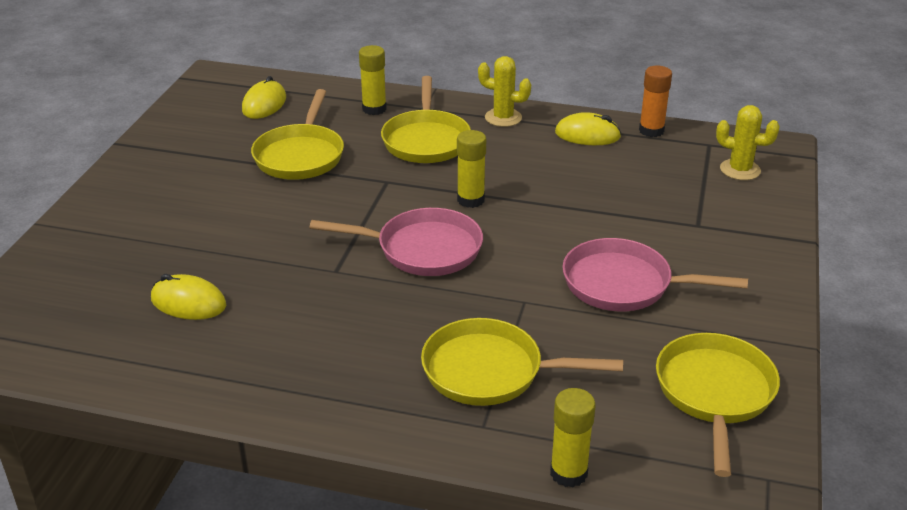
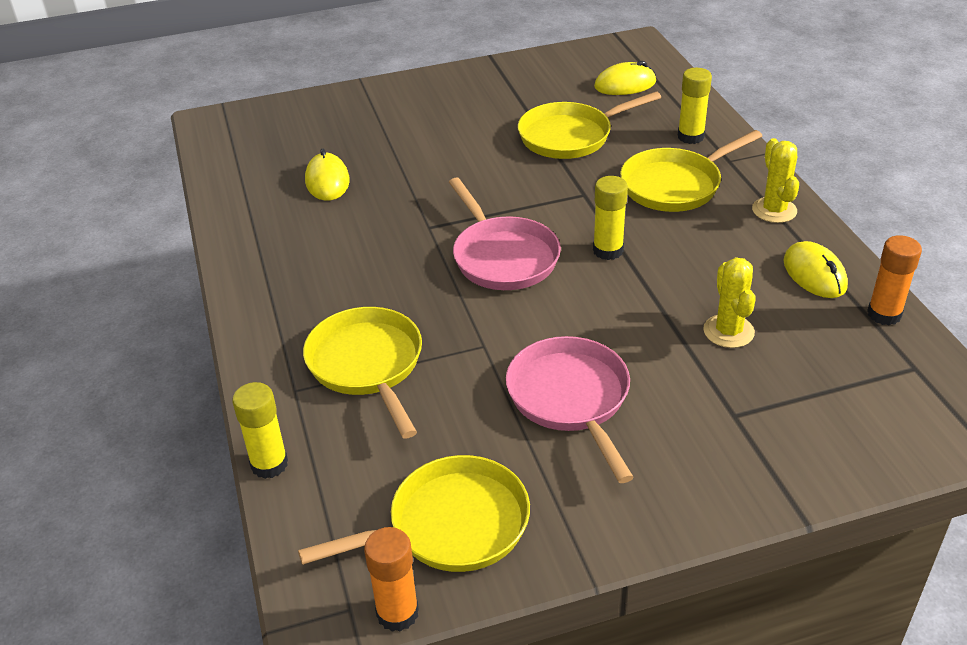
camera: 60 degrees right, 5 degrees up
yellow cactus [716,105,780,180] -> yellow cactus moved to [703,257,756,348]
none -> orange glue stick [364,527,419,632]

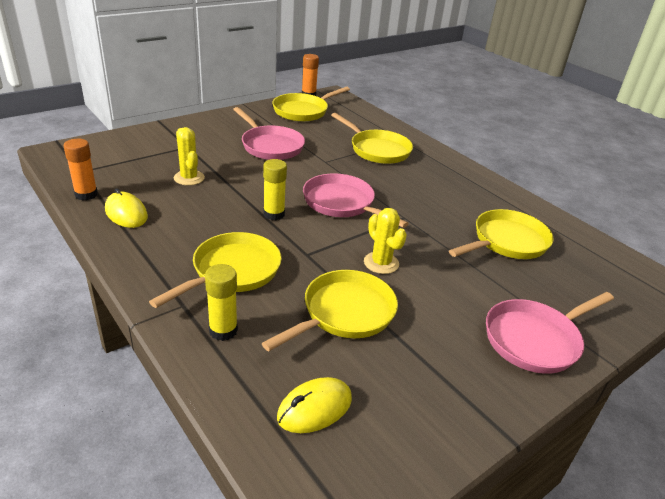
camera: 155 degrees right, 5 degrees down
yellow glue stick [232,382,288,479] -> none
yellow mouse [305,148,350,201] -> yellow pan [449,209,553,259]
yellow cactus [752,138,799,223] -> yellow cactus moved to [364,208,407,274]
none -> pink pan [486,292,614,374]

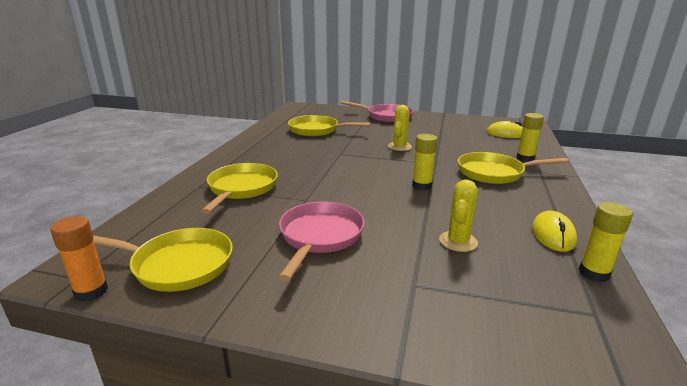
camera: 125 degrees left, 10 degrees down
orange glue stick [64,139,98,201] -> yellow glue stick [579,202,633,282]
yellow pan [262,270,398,351] -> none
pink pan [303,173,409,228] -> none

